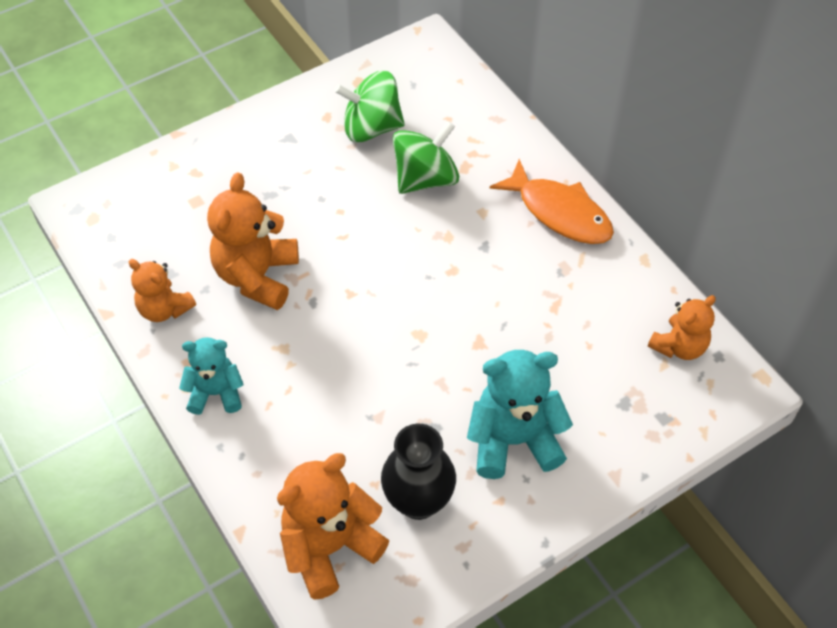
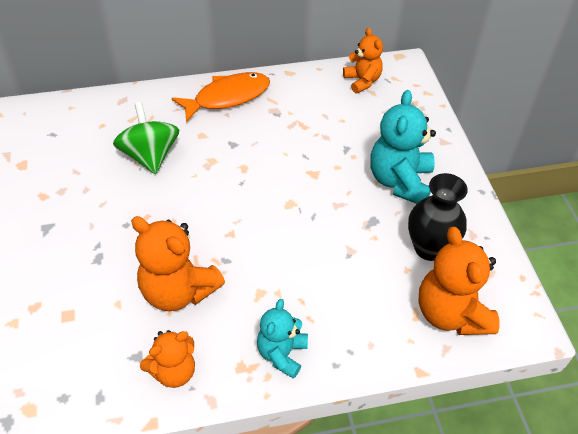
camera: 70 degrees left, 5 degrees down
green spinning top [335,71,405,142] -> none

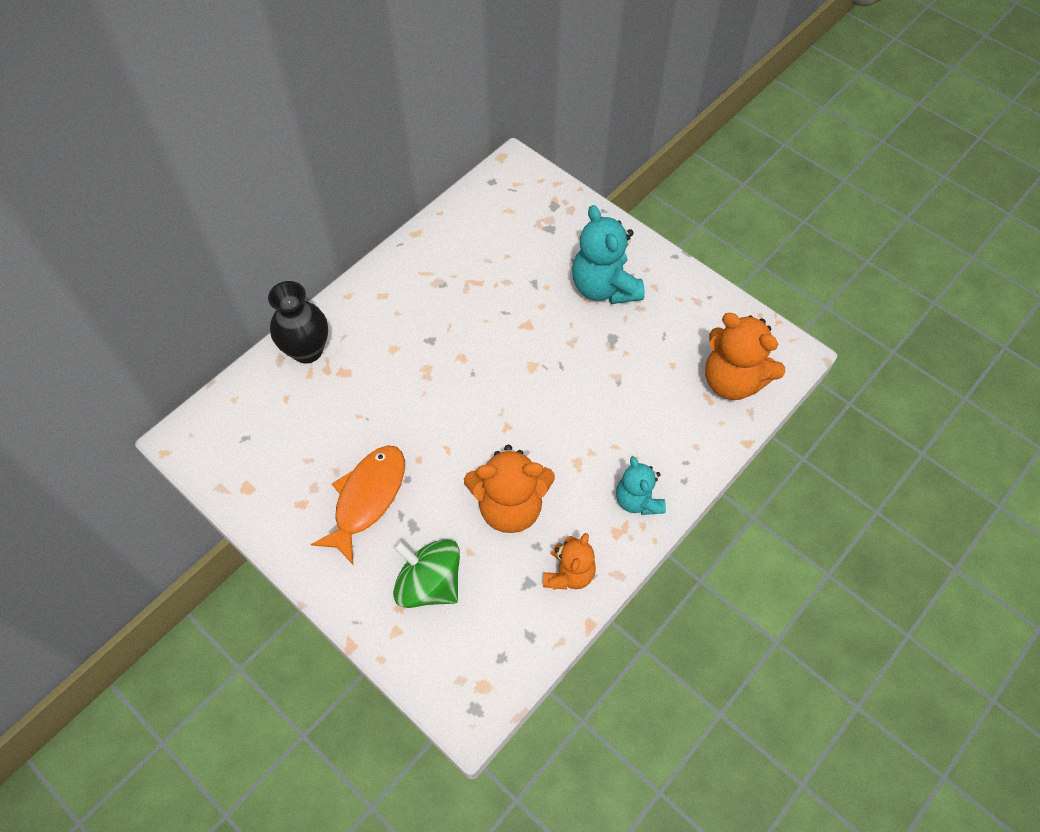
camera: 35 degrees left, 10 degrees up
green spinning top [113,102,179,174] -> green spinning top moved to [393,539,460,608]
orange fish [172,72,270,122] -> orange fish moved to [311,445,405,564]
orange teddy bear [343,28,383,94] -> none
black vase [408,173,468,261] -> black vase moved to [268,281,328,363]

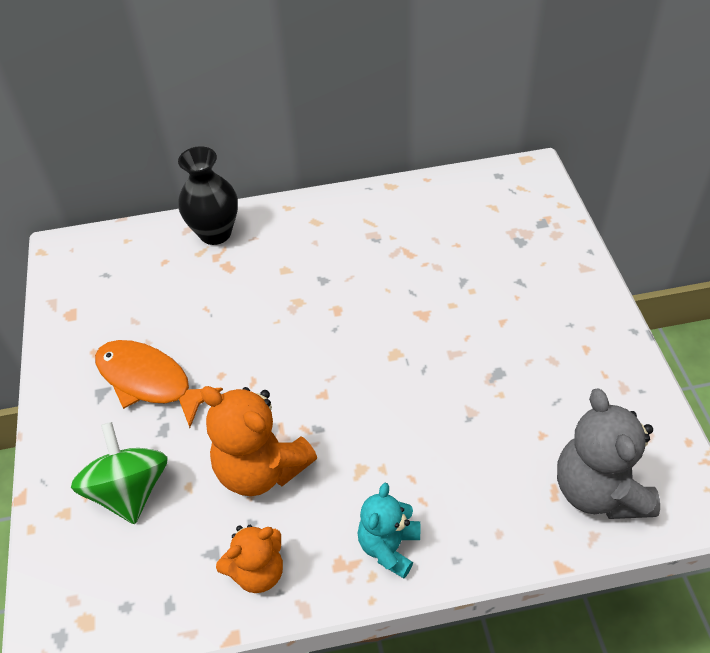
camera: 40 degrees right, 10 degrees down
orange fish [311,445,405,564] -> orange fish turned 120 degrees counterclockwise [95,340,223,428]
turquoise teddy bear [572,205,645,304] -> none
orange teddy bear [705,313,785,400] -> grey teddy bear [557,389,660,519]

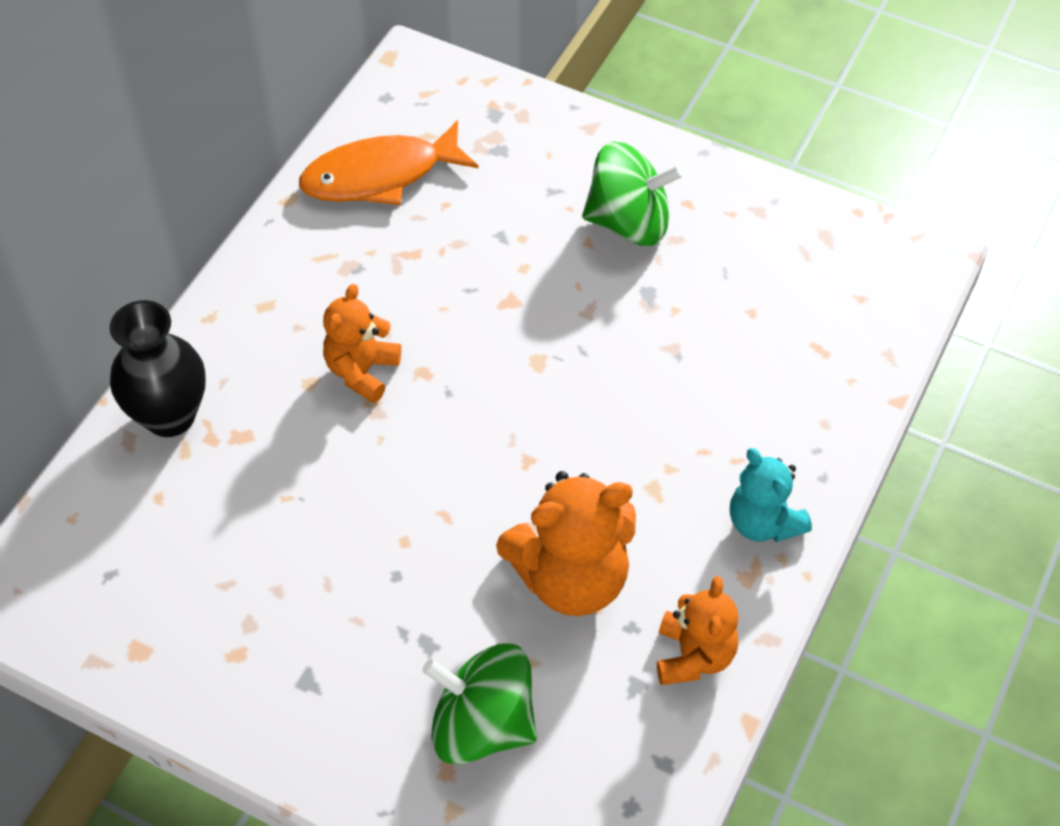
camera: 55 degrees left, 5 degrees up
orange fish [95,340,223,428] -> orange fish moved to [299,120,479,205]
grey teddy bear [557,389,660,519] -> none
none -> orange teddy bear [323,284,401,403]
none -> green spinning top [582,142,684,246]

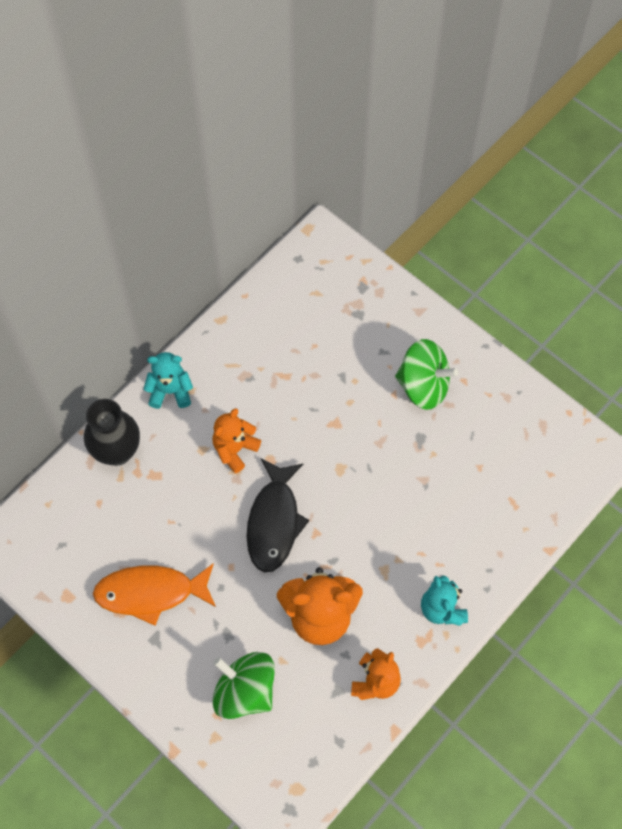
camera: 15 degrees right, 10 degrees up
orange fish [299,120,479,205] -> orange fish moved to [93,563,216,626]
none -> turquoise teddy bear [143,352,193,409]
none -> black fish [246,459,309,573]

